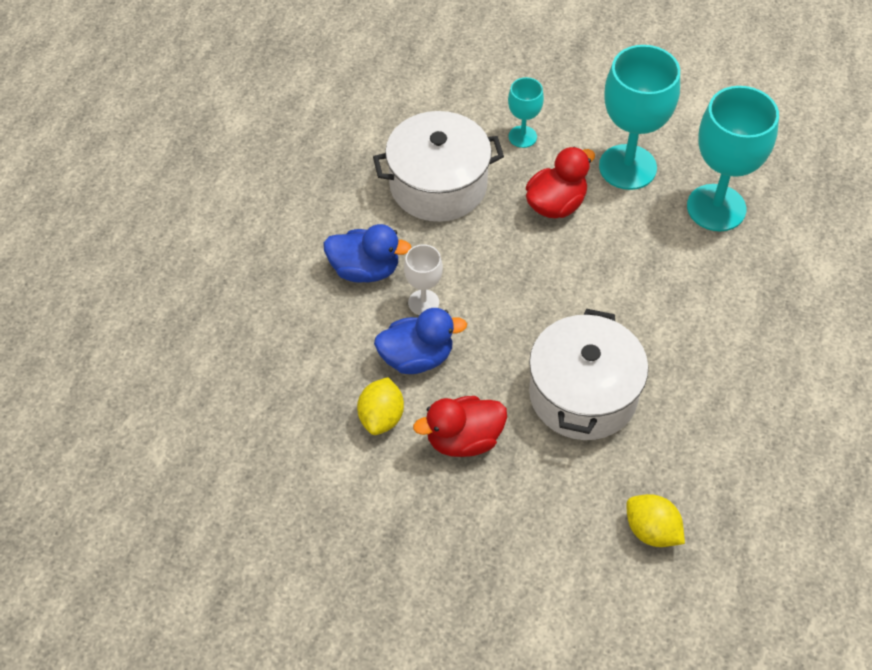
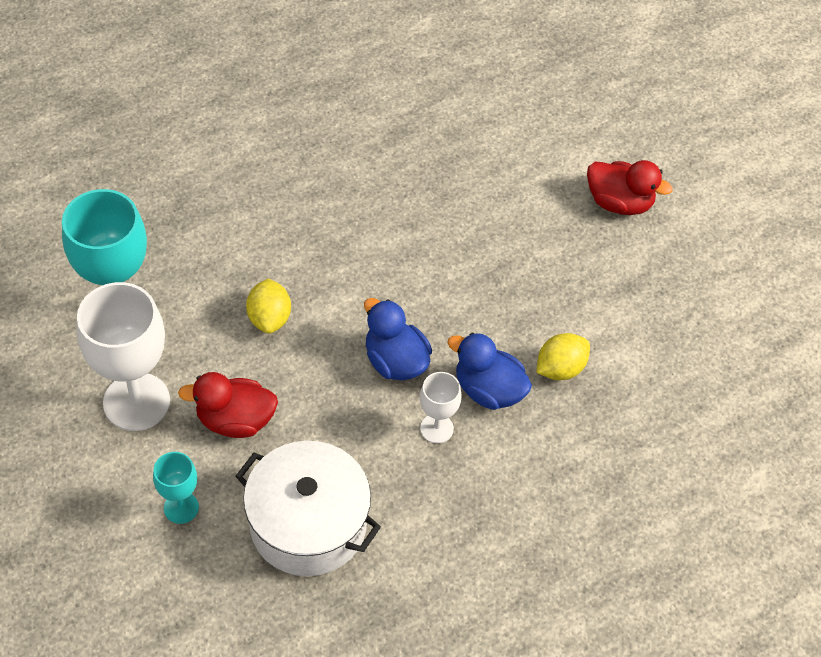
camera: 140 degrees left, 0 degrees up
blue duck [323,224,411,283] -> blue duck moved to [364,298,432,381]
red duck [413,396,507,457] -> red duck moved to [587,160,673,215]
white pot [529,309,648,440] -> none
turquoise goblet [599,45,680,190] -> white goblet [77,282,170,431]
yellow lemon [626,494,685,547] -> yellow lemon moved to [246,278,291,334]

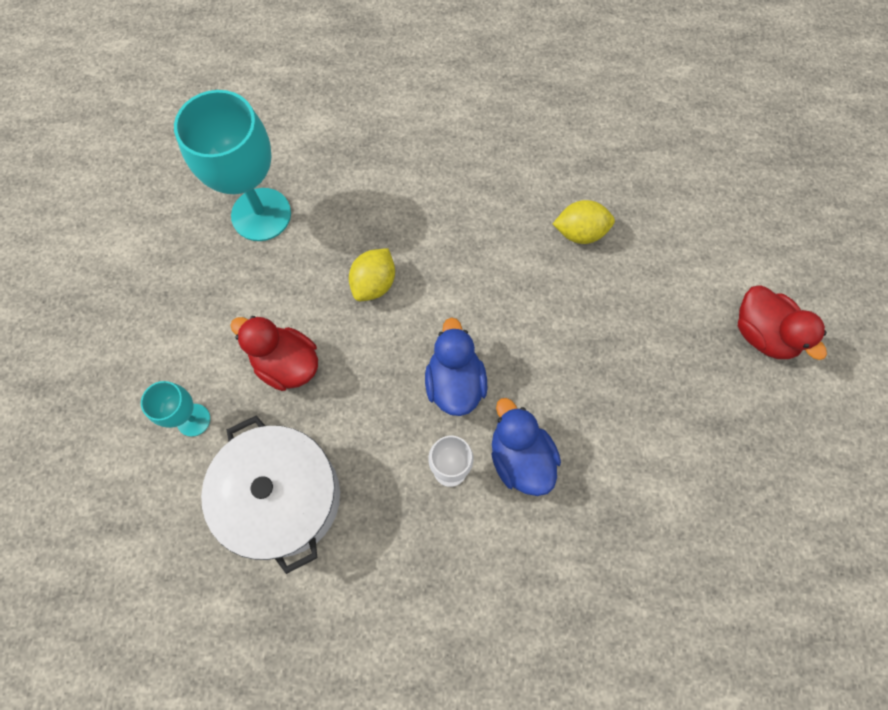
camera: 35 degrees right, 15 degrees up
white goblet [77,282,170,431] -> none
yellow lemon [536,333,590,380] -> yellow lemon moved to [553,200,615,244]

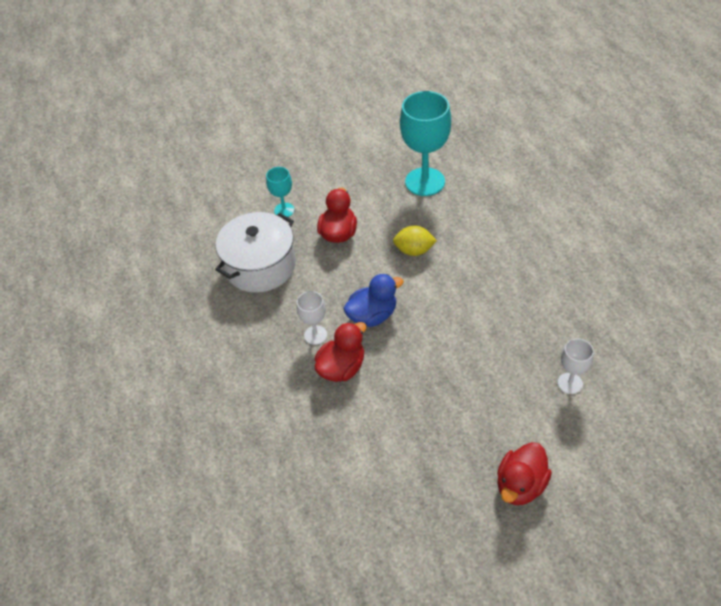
camera: 70 degrees right, 20 degrees down
blue duck [491,398,561,496] -> red duck [315,322,366,382]
yellow lemon [553,200,615,244] -> none
none -> white goblet [558,338,594,394]

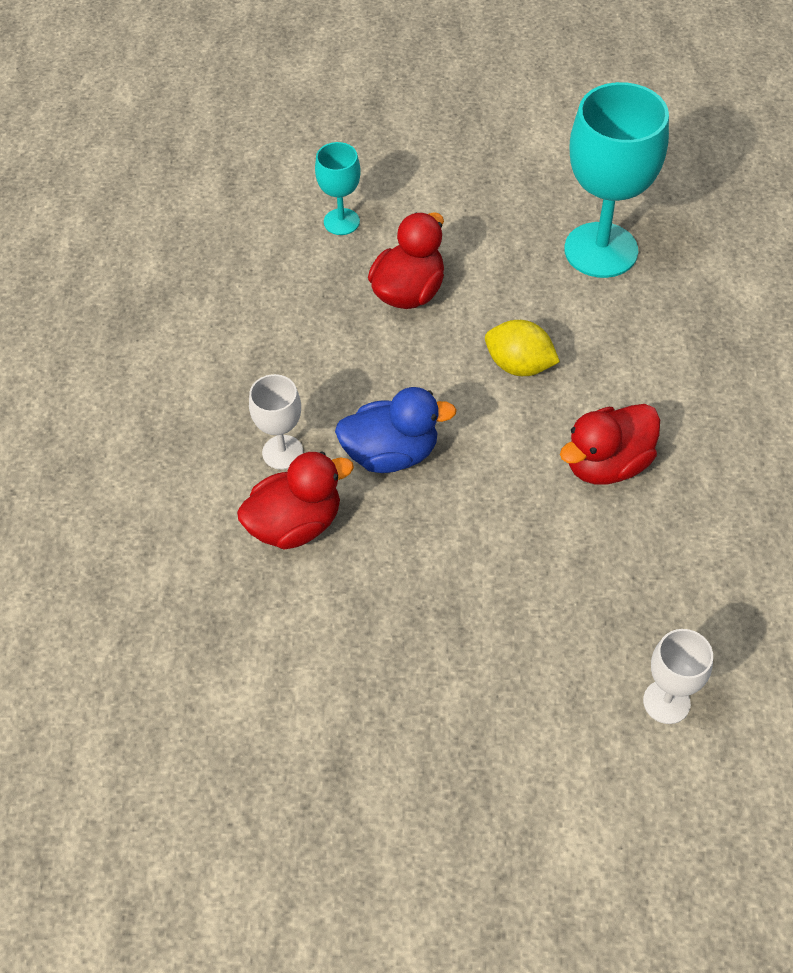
camera: 20 degrees right, 5 degrees up
white pot [215,212,296,293] -> none
red duck [497,442,552,505] -> red duck moved to [560,404,660,484]

